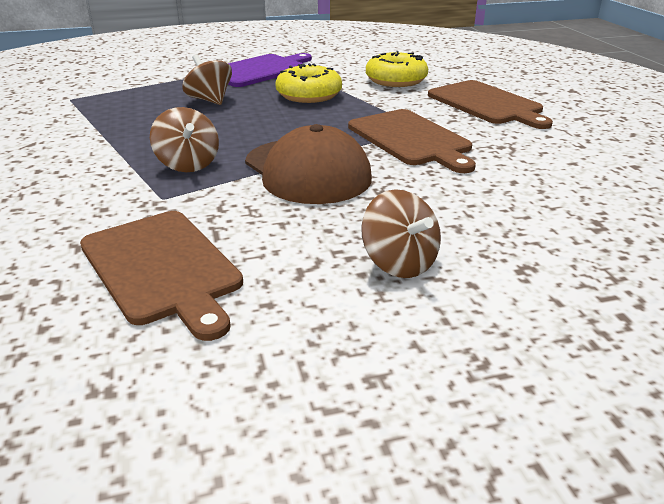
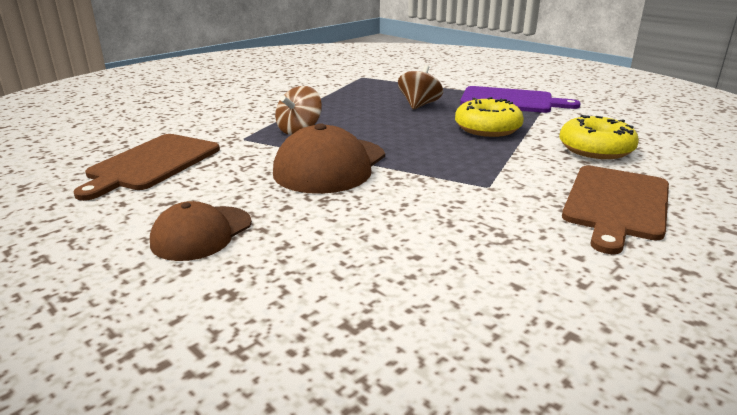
camera: 60 degrees right, 5 degrees down
brown cutting board [348,109,476,173] -> none
brown spinning top [361,189,441,278] -> brown cap [150,201,252,261]

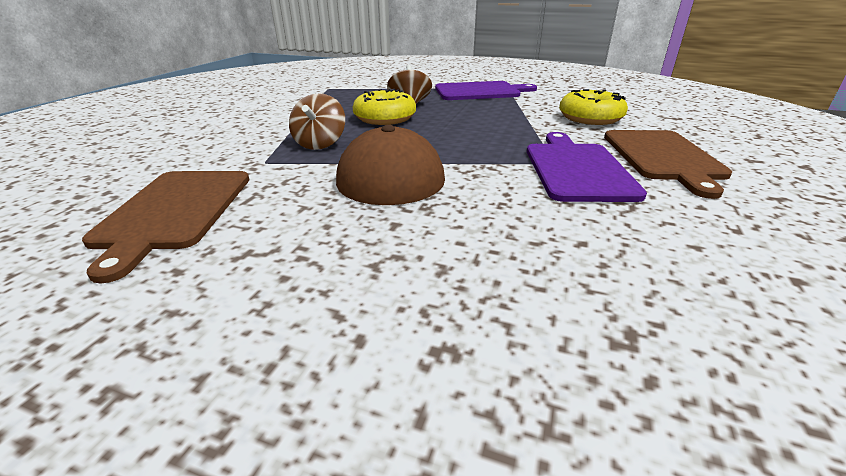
camera: 25 degrees left, 5 degrees up
brown cap [150,201,252,261] -> none
yellow donut [455,97,524,137] -> yellow donut moved to [353,89,416,125]
none -> purple cutting board [527,132,647,202]

